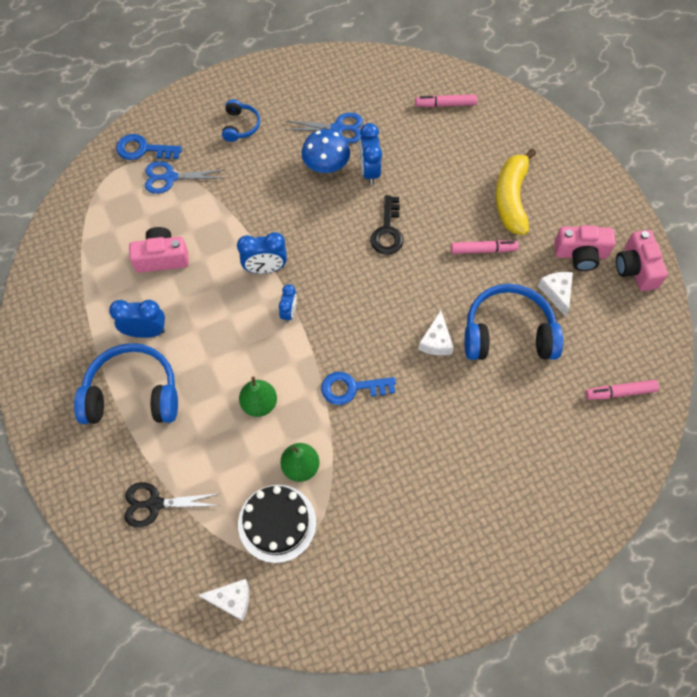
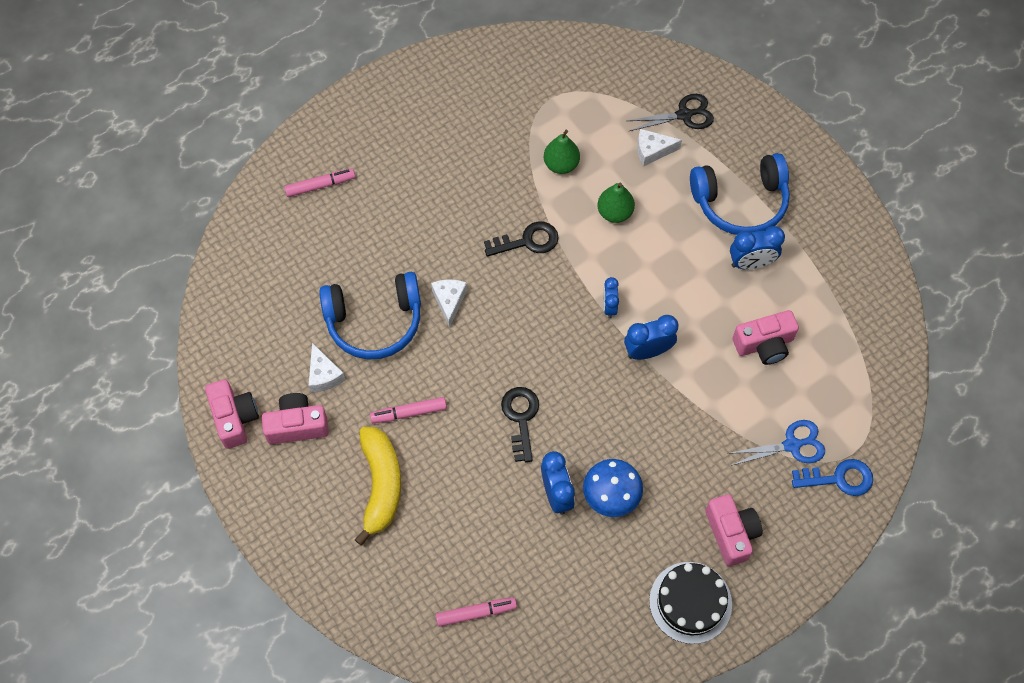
camera: 170 degrees right, 0 degrees up
white cheese [198,579,249,621] -> white cheese moved to [637,129,682,167]
blue headphones [222,99,260,142] -> pink camera [705,494,762,566]
black cake [238,485,316,563] -> black cake moved to [649,562,732,644]
blue scissors [286,113,363,143] -> none
blue key [321,372,396,405] -> black key [484,221,558,257]
pink marker [585,380,659,400] -> pink marker moved to [284,168,355,197]

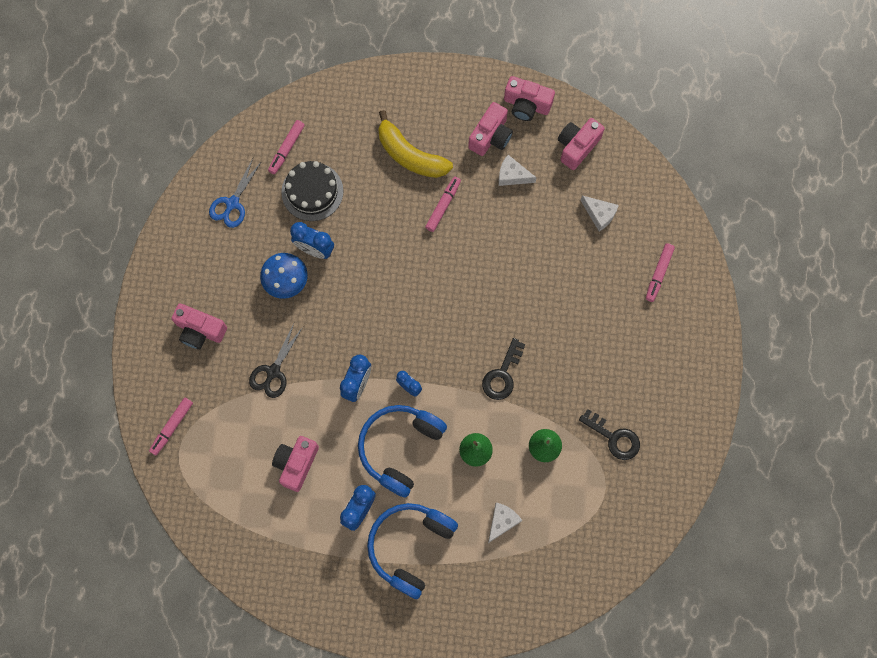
camera: 130 degrees right, 10 degrees up
blue headphones [319,272,421,359] -> blue headphones moved to [358,405,447,498]
white cheese [431,279,467,328] -> white cheese moved to [580,195,619,231]
black key [501,387,539,462] -> black key moved to [579,409,640,460]
black scissors [627,94,714,131] -> black scissors moved to [249,324,303,398]
black cake [649,562,732,644] -> black cake moved to [281,161,343,221]
blue scissors [727,420,825,466] -> blue scissors moved to [209,158,262,228]
blue key [792,459,873,496] -> pink marker [149,397,193,455]
none -> pink camera [558,118,605,170]

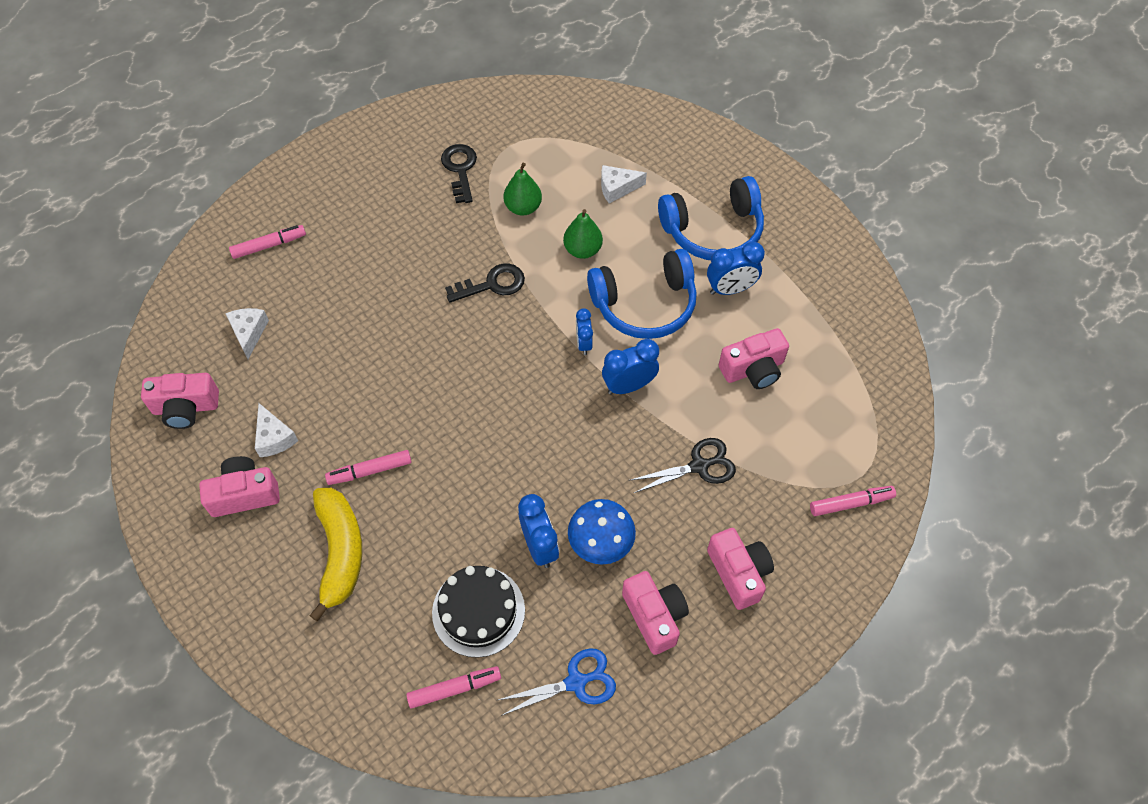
camera: 135 degrees left, 15 degrees down
pink camera [504,76,555,121] -> pink camera moved to [622,571,689,655]

